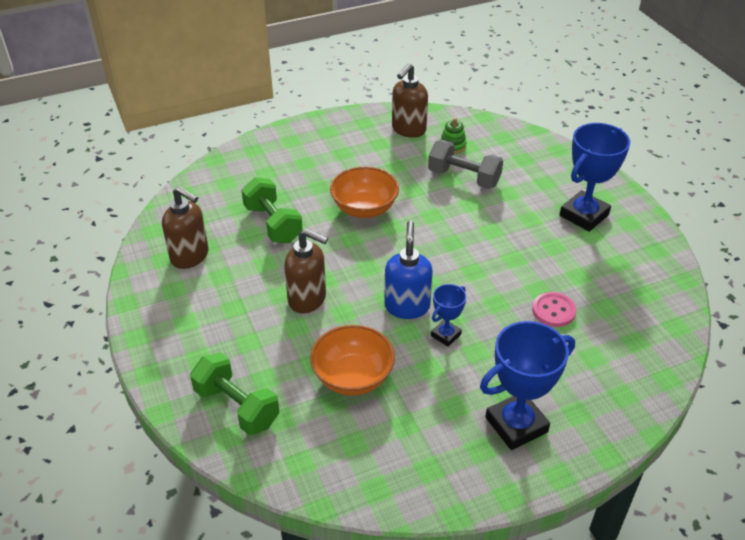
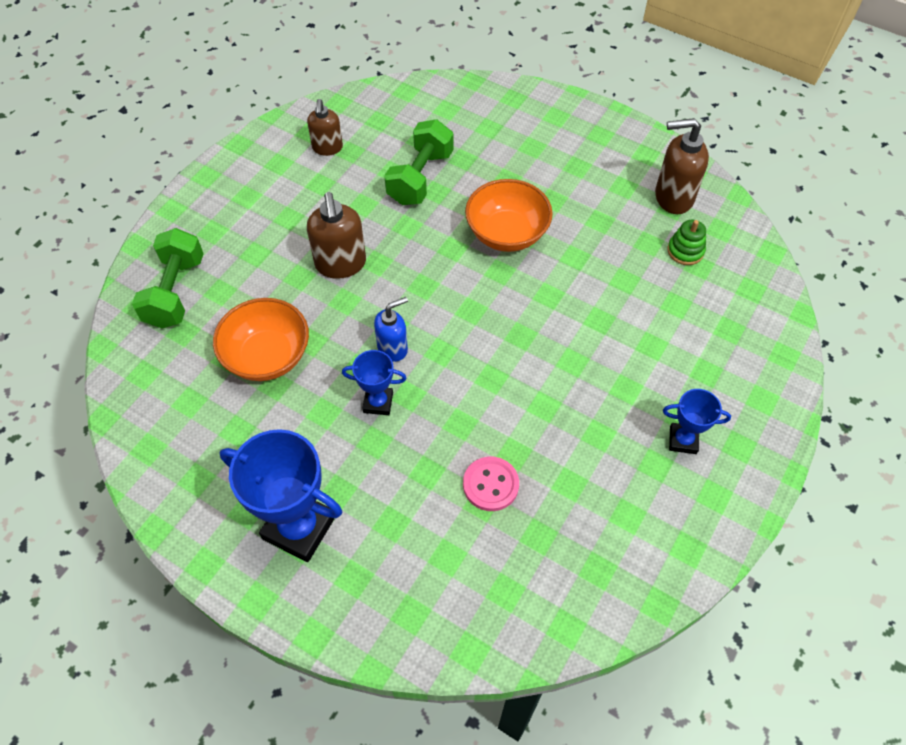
camera: 55 degrees right, 15 degrees up
brown soap dispenser [162,186,209,269] -> brown soap dispenser [307,99,343,156], size x0.65
blue soap dispenser [384,221,433,319] -> blue soap dispenser [374,297,408,362], size x0.65
grey dumbbell [428,140,503,189] -> none
blue trophy [560,123,630,232] -> blue trophy [663,389,731,454], size x0.53

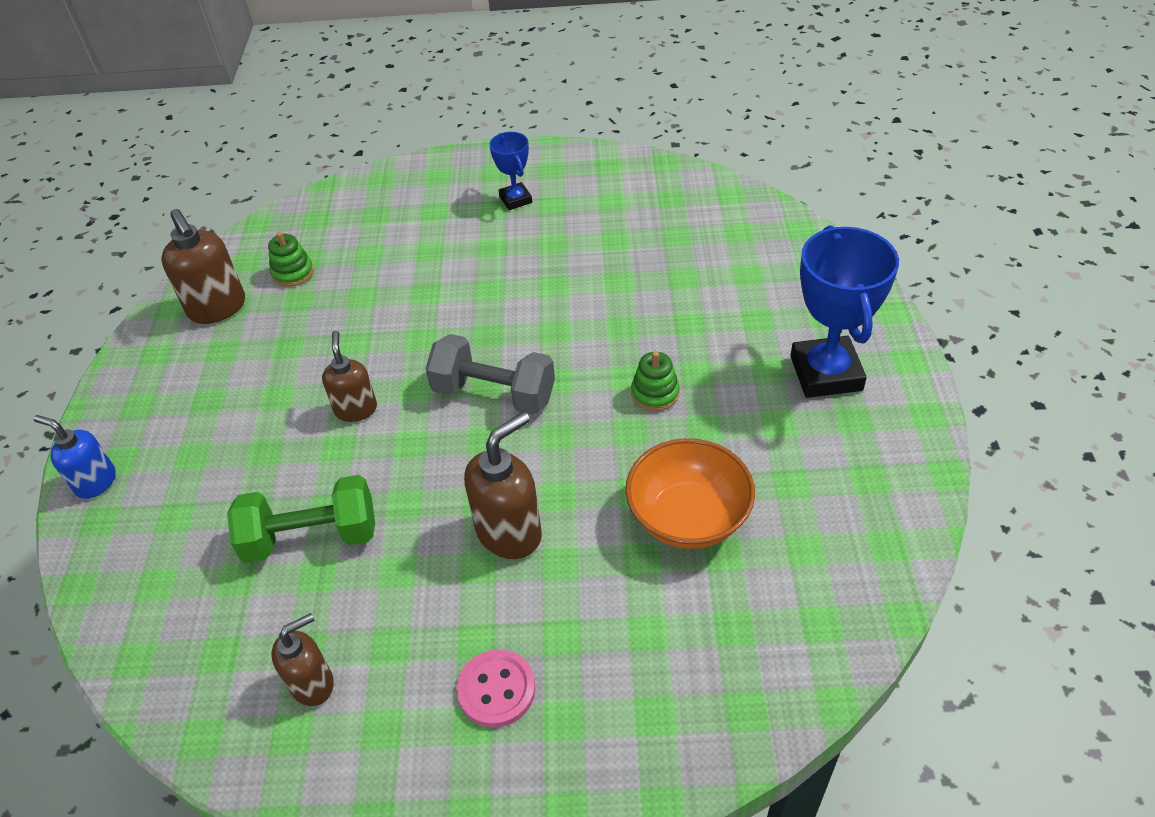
camera: 120 degrees left, 10 degrees down
green dumbbell [132,228,204,328] -> none
blue trophy [342,350,406,415] -> green stacking toy [631,351,680,411]
blue soap dispenser [374,297,408,362] -> blue soap dispenser moved to [33,415,116,499]
pink button [463,456,519,511] -> pink button moved to [457,649,535,728]
orange bowl [465,179,553,252] -> brown soap dispenser [322,331,377,422]
none -> grey dumbbell [425,334,555,415]

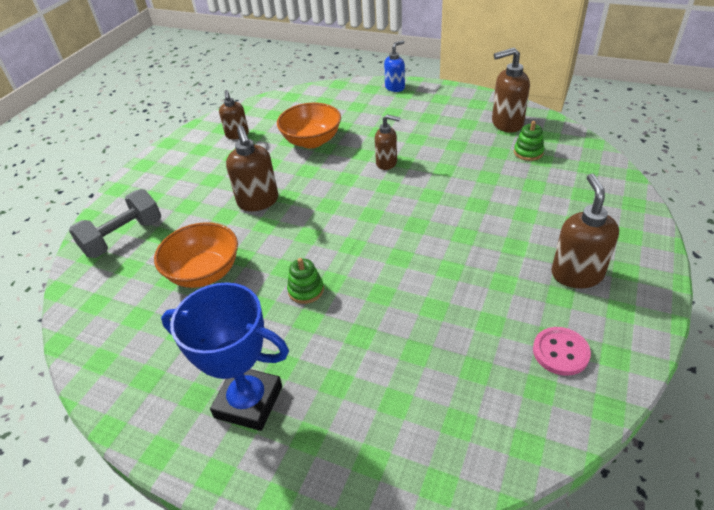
camera: 115 degrees right, 5 degrees down
green dumbbell [227,475,375,563] -> orange bowl [277,103,341,148]
grey dumbbell [425,334,555,415] -> grey dumbbell moved to [69,189,161,258]
pink button [457,649,535,728] -> pink button moved to [533,327,591,376]
blue trophy [489,132,532,210] -> brown soap dispenser [551,174,619,288]

